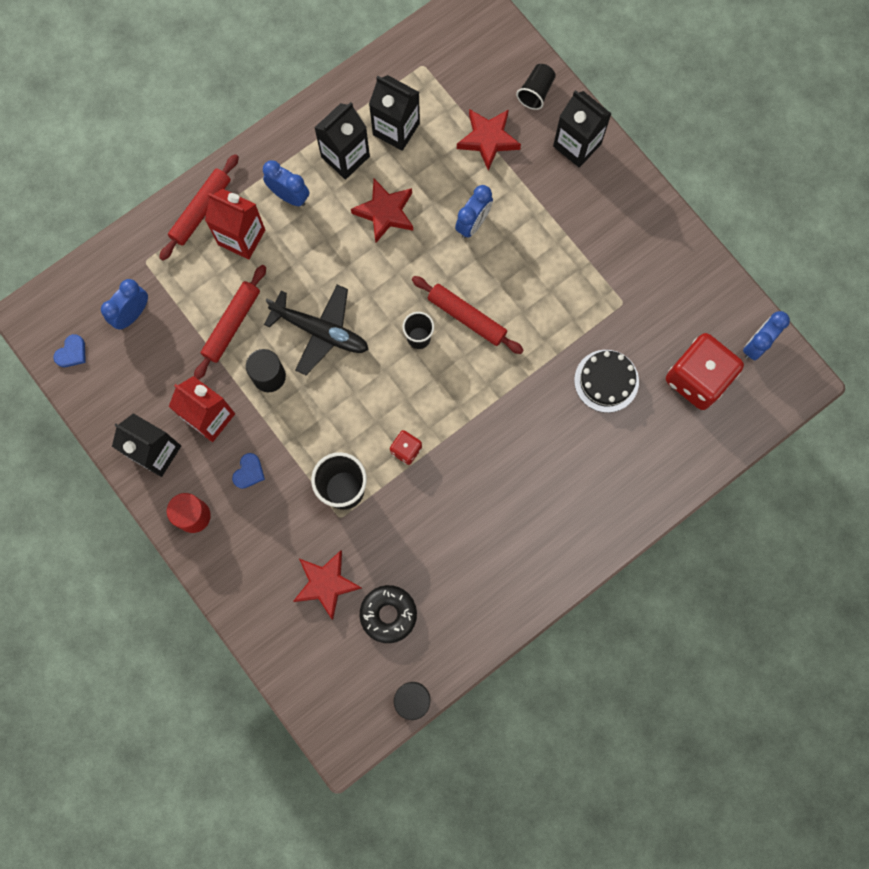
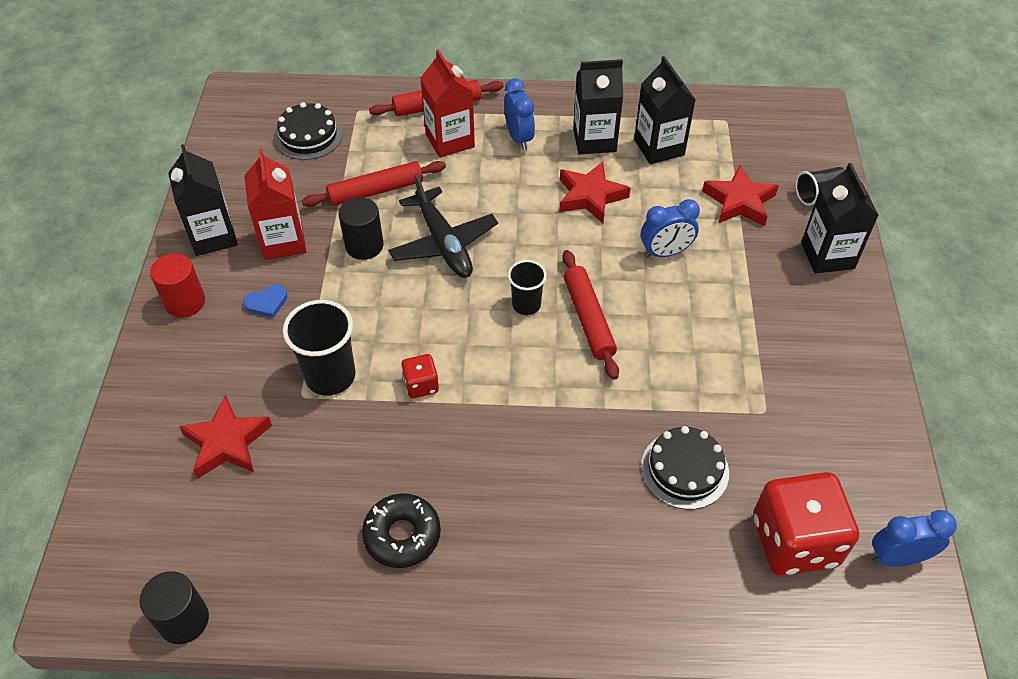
camera: 40 degrees right, 25 degrees down
blue heart [53,334,86,367] -> none
blue clock [101,279,148,329] -> black cake [274,102,343,160]
black donut [360,585,417,643] -> black donut moved to [362,493,441,568]

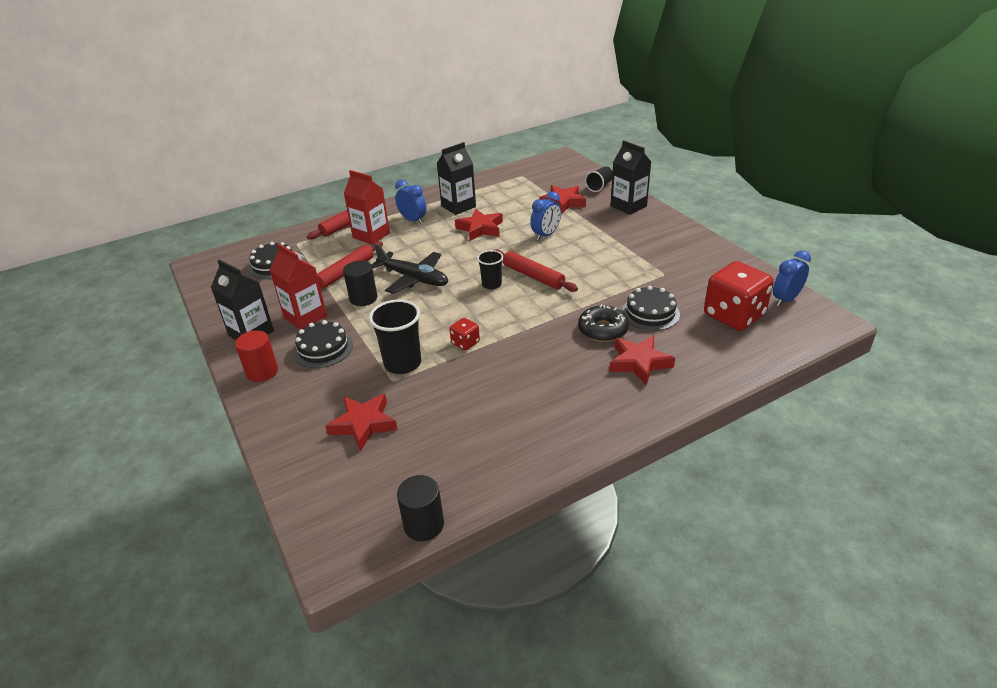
camera: 30 degrees left, 15 degrees down
blue heart [243,284,287,318] -> black cake [293,320,353,368]
black donut [362,493,441,568] -> black donut moved to [578,304,629,342]
black carton [634,56,696,164] -> none
none -> red star [609,335,675,385]

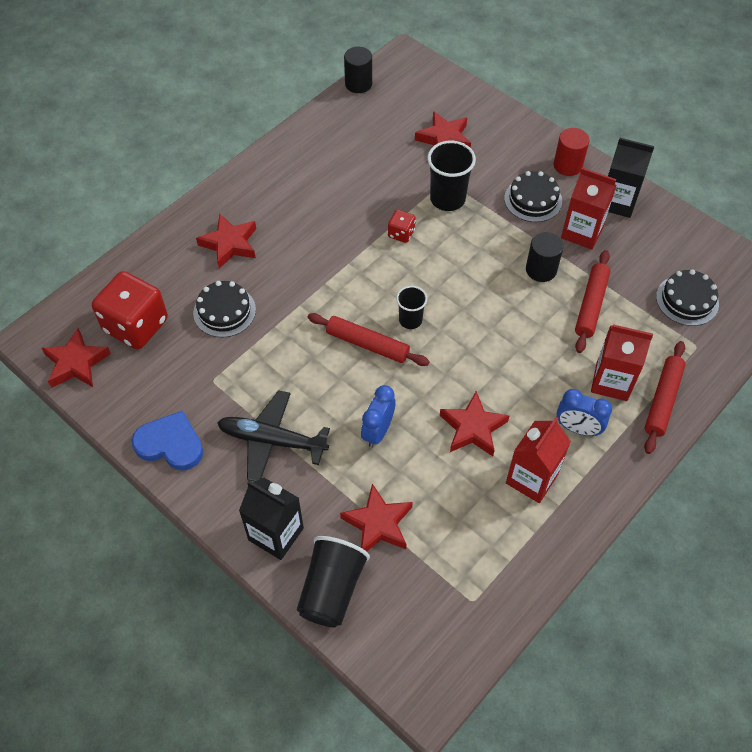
camera: 160 degrees right, 20 degrees up
black plane [371,244,448,294] -> black plane moved to [217,390,330,482]
black carton [437,142,476,215] -> red carton [506,417,571,503]
black donut [578,304,629,342] -> none
black cup [585,166,613,192] -> black cup [297,536,370,627], size x1.66
blue clock [773,250,811,306] -> red star [42,328,111,388]
none -> blue heart [131,410,203,471]

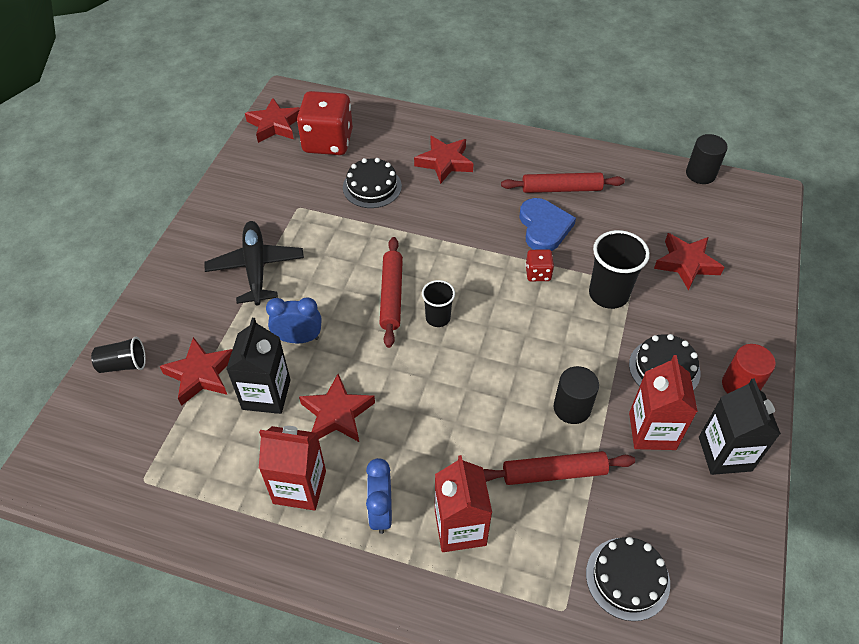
camera: 65 degrees right, 5 degrees down
blue heart [131,410,203,471] -> blue heart moved to [520,198,576,251]
black carton [239,478,304,560] -> black carton moved to [226,318,291,414]
black cup [297,536,370,627] -> black cup [91,337,146,373], size x0.60
red rolling pin [644,341,686,454] -> red rolling pin moved to [501,172,625,193]

